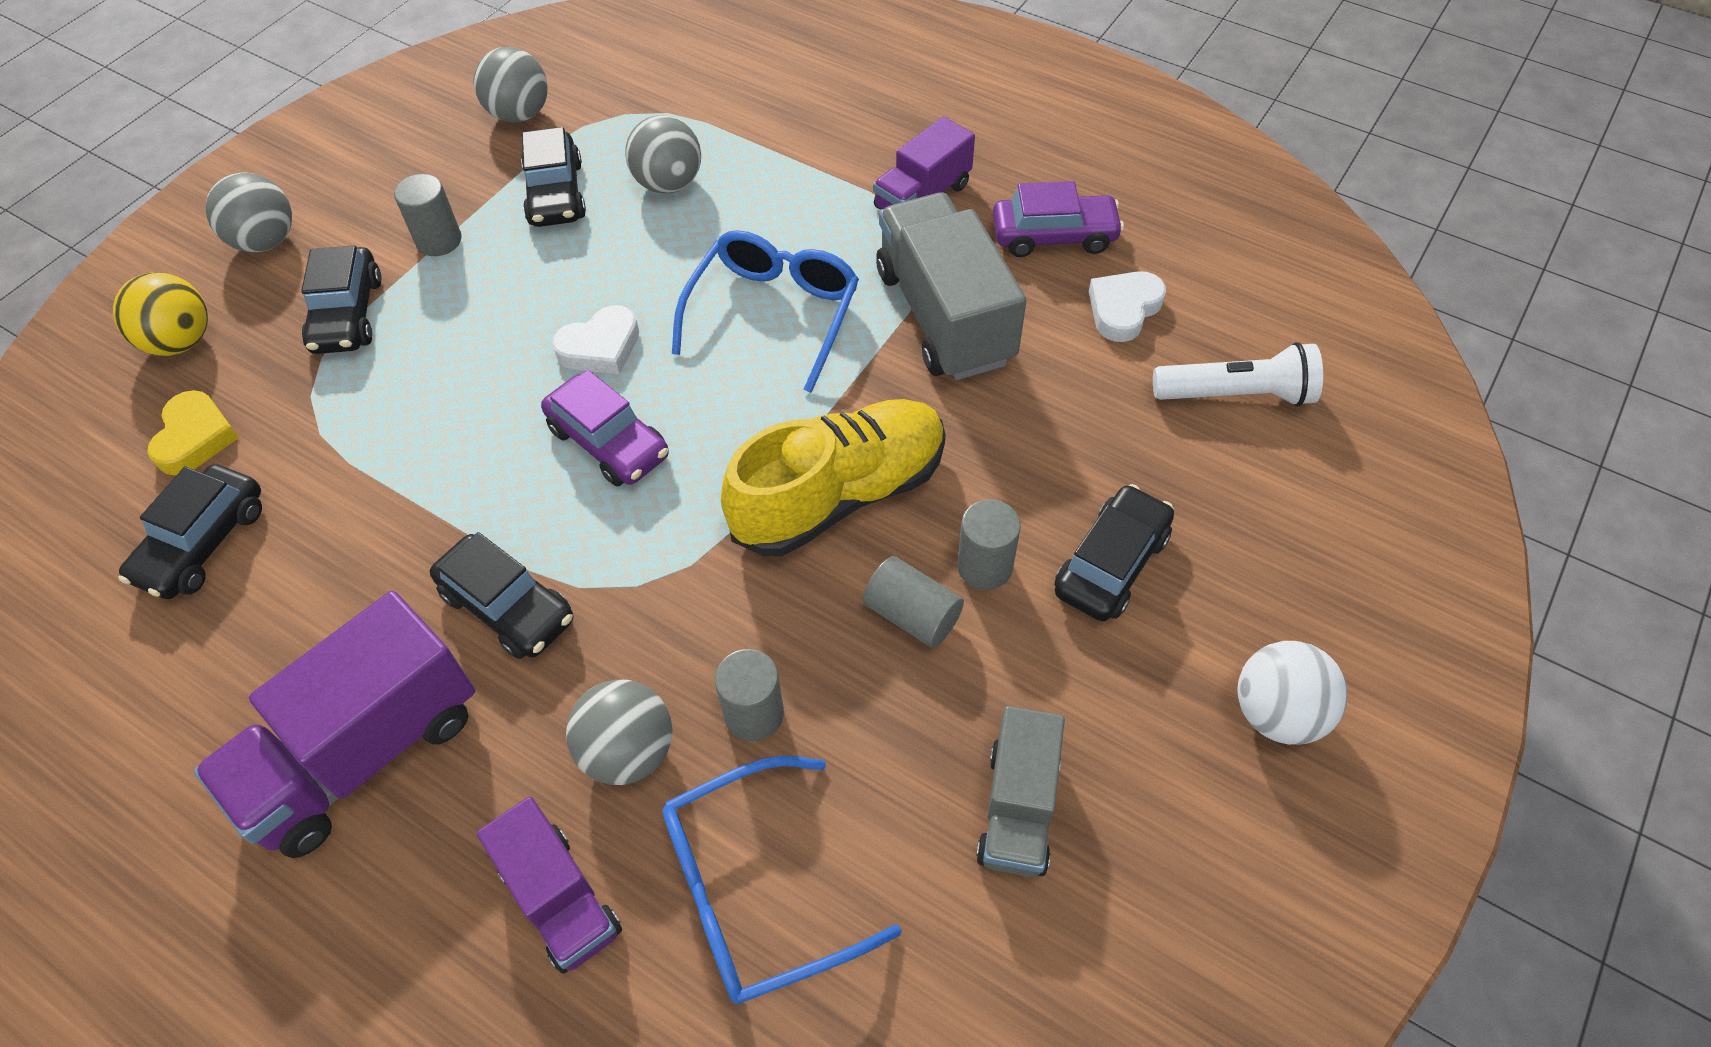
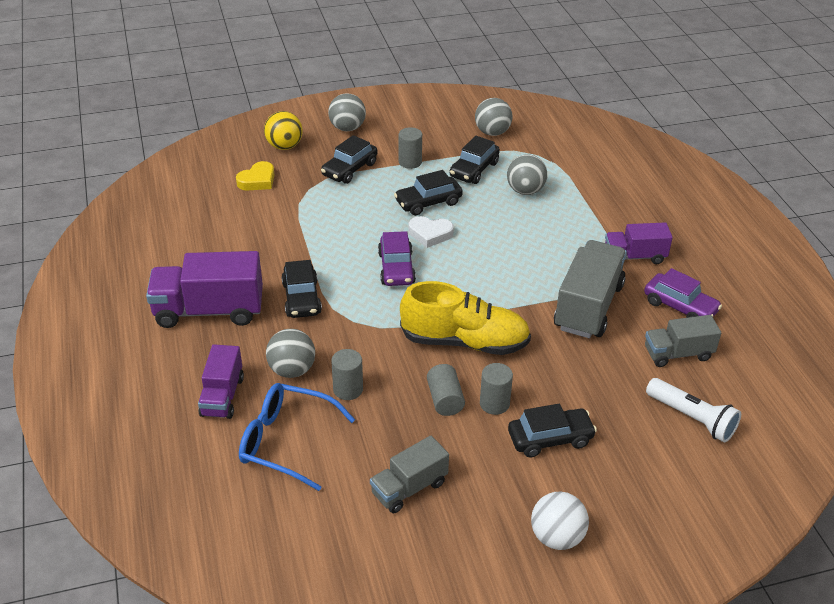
camera: 40 degrees right, 15 degrees down
black car [119,464,262,599] -> black car moved to [394,170,463,216]
blue glasses [672,230,859,393] -> none
white heart [1089,271,1166,342] -> grey truck [645,315,721,367]

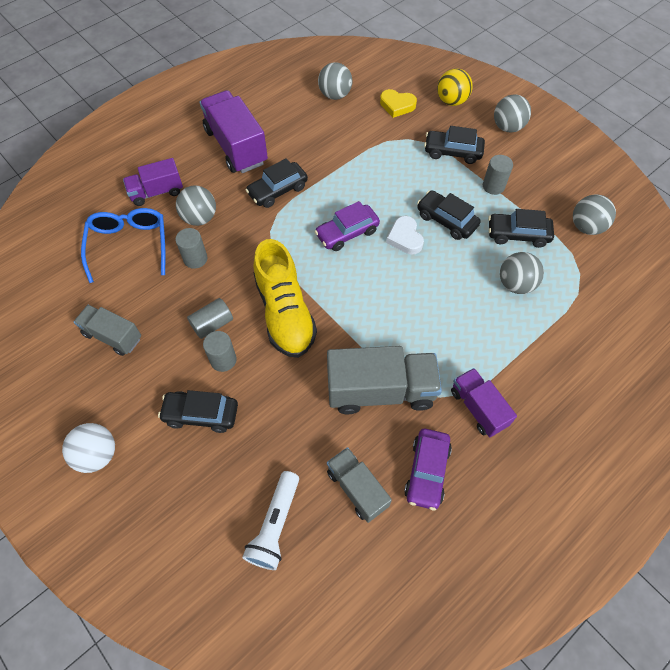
camera: 65 degrees right, 20 degrees up
black car [508,404,597,458] -> black car turned 135 degrees clockwise [158,390,238,433]
none -> grey ball [318,62,352,100]

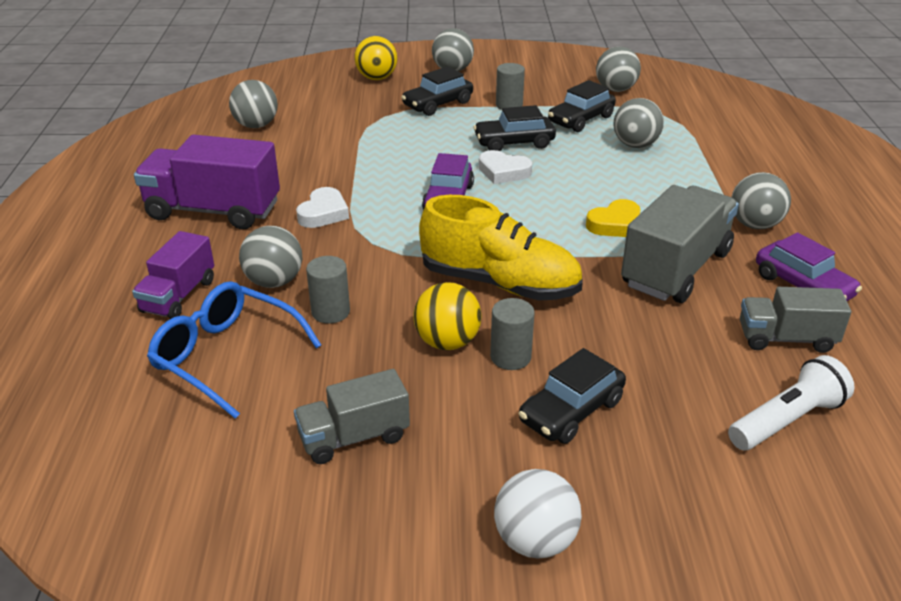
camera: 50 degrees left, 25 degrees down
grey cylinder [187,298,233,339] -> yellow ball [413,282,481,350]
white flashlight [242,471,299,570] -> white flashlight turned 90 degrees counterclockwise [728,355,855,450]
black car [246,158,308,208] -> white heart [296,187,349,228]
yellow heart [380,89,417,118] -> yellow heart moved to [586,199,641,237]
purple truck [451,368,517,437] -> grey ball [732,172,791,229]

